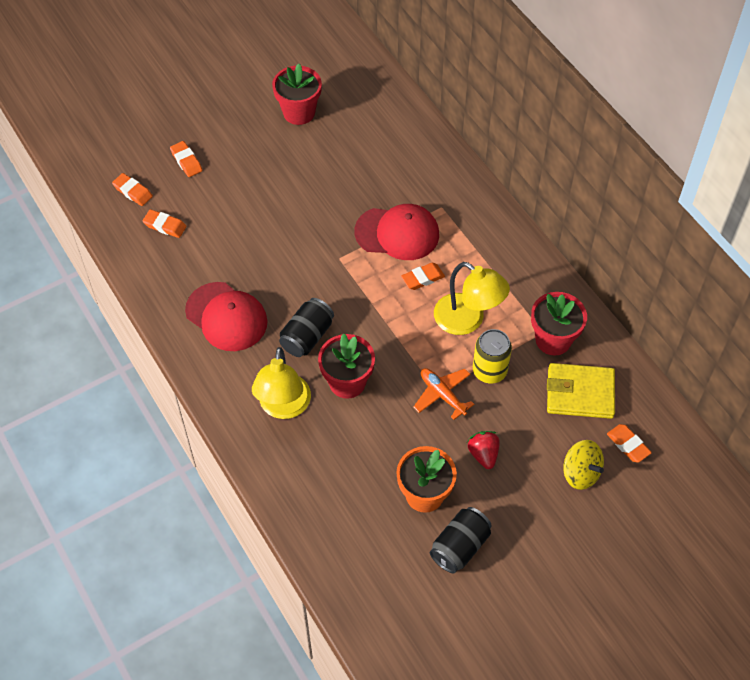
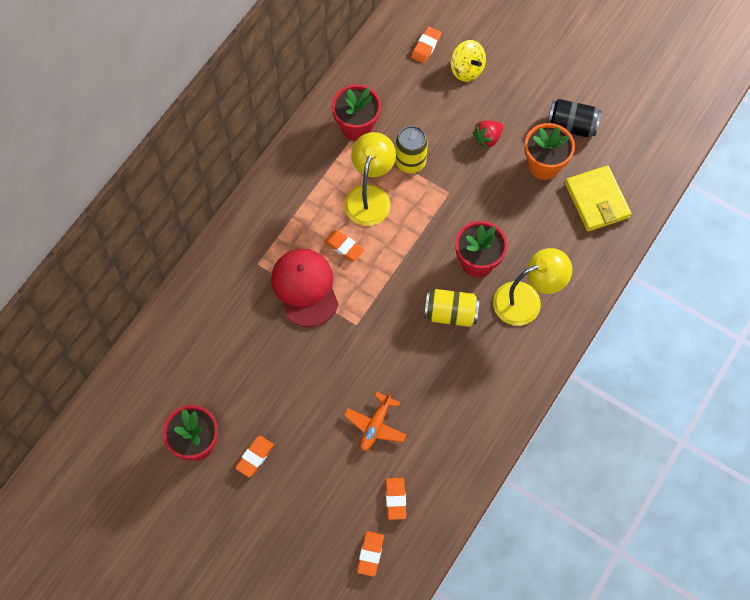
camera: 115 degrees left, 10 degrees up
orange eraser [170,141,202,177] -> orange eraser moved to [235,436,274,477]
red cap [185,282,268,351] -> none
black can [279,298,334,357] -> yellow can [424,289,480,327]
orange plane [413,368,474,420] -> orange plane moved to [344,391,407,451]
yellow wallet [547,363,615,419] -> yellow wallet moved to [565,165,631,232]
yellow spinning top [563,440,604,490] -> yellow spinning top turned 120 degrees clockwise [450,40,486,82]

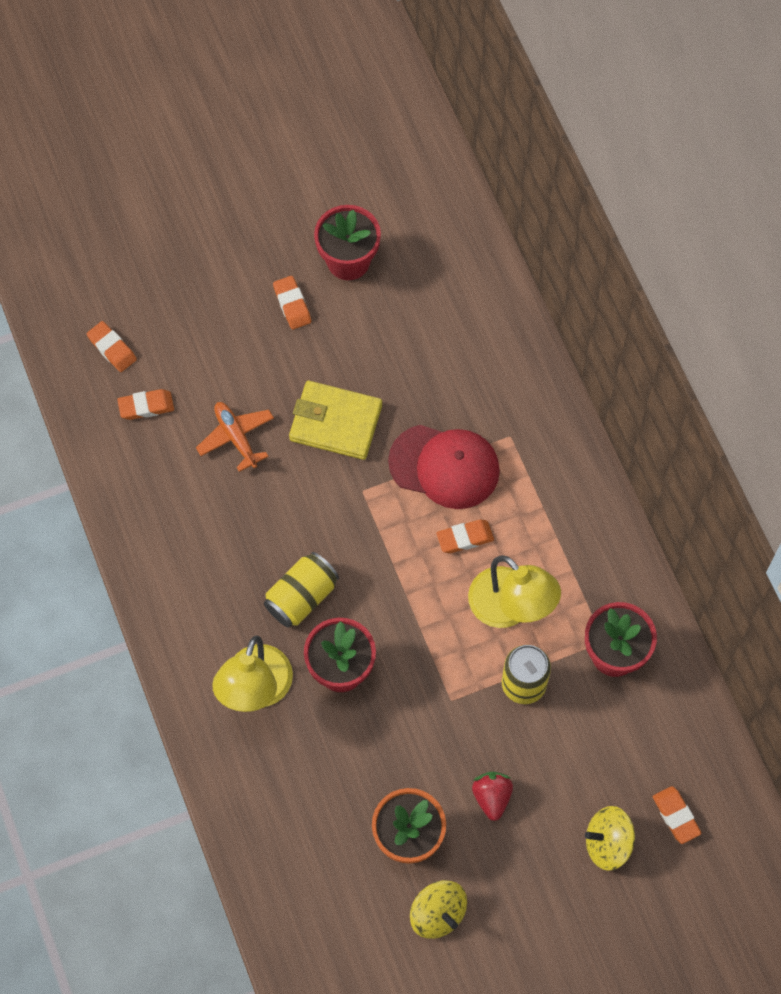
camera: 125 degrees right, 0 degrees up
orange eraser [386,478,406,520] -> orange eraser turned 45 degrees counterclockwise [117,389,174,420]
black can [547,99,601,137] -> yellow spinning top [410,880,467,939]
yellow wallet [565,165,631,232] -> yellow wallet moved to [289,381,382,460]

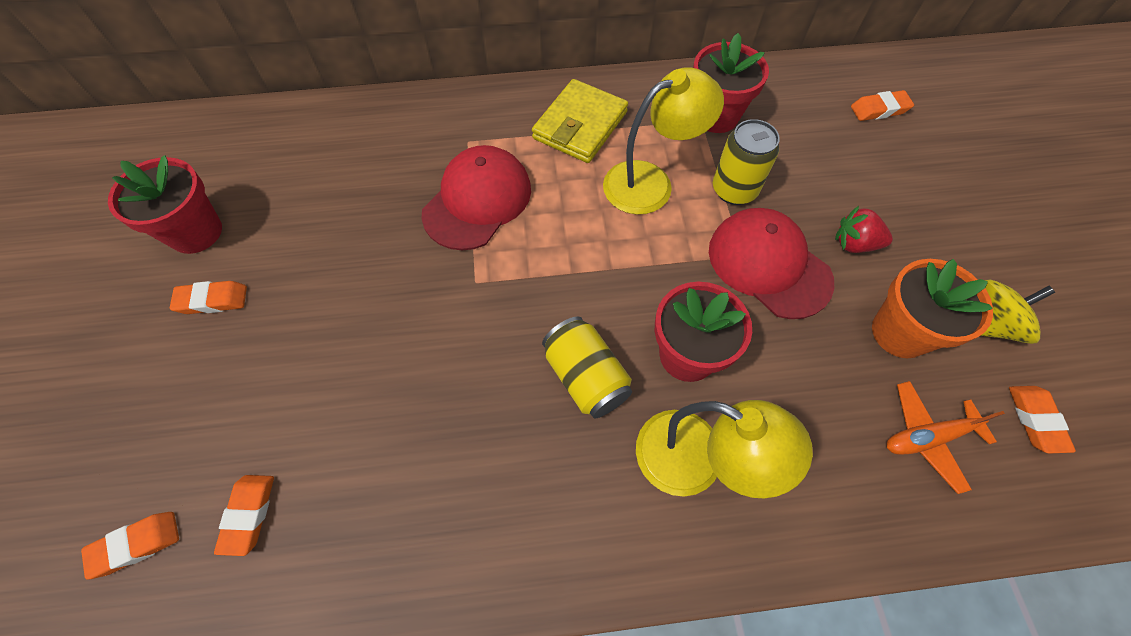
camera: 75 degrees left, 5 degrees down
orange plane [196,402,274,472] -> orange plane moved to [886,381,1005,494]
yellow wallet [289,381,382,460] -> yellow wallet moved to [532,79,628,163]
orange eraser [437,519,494,553] -> orange eraser moved to [1009,386,1076,454]
yellow spinning top [585,806,635,871] -> none
none -> red cap [709,208,834,319]

